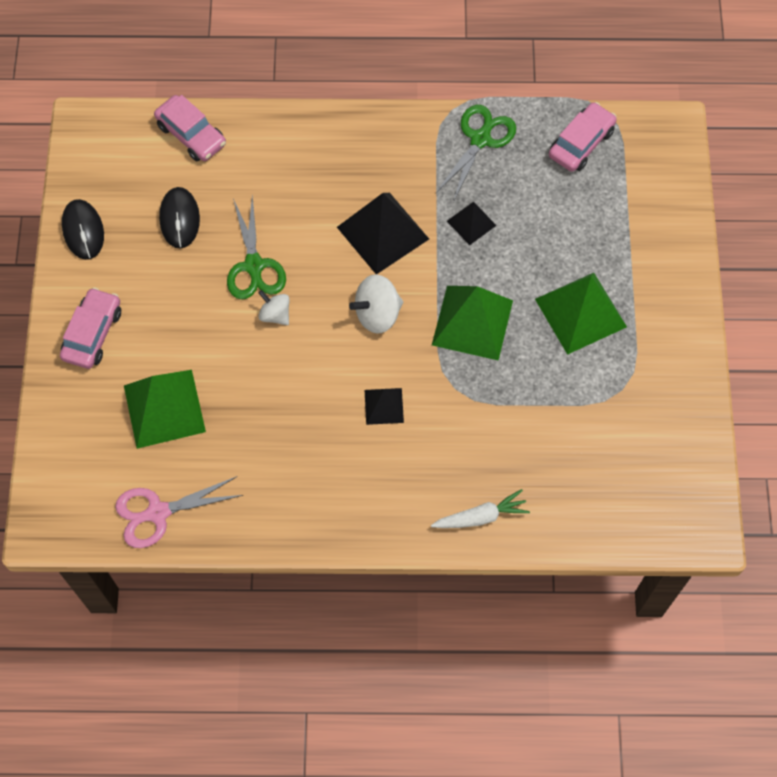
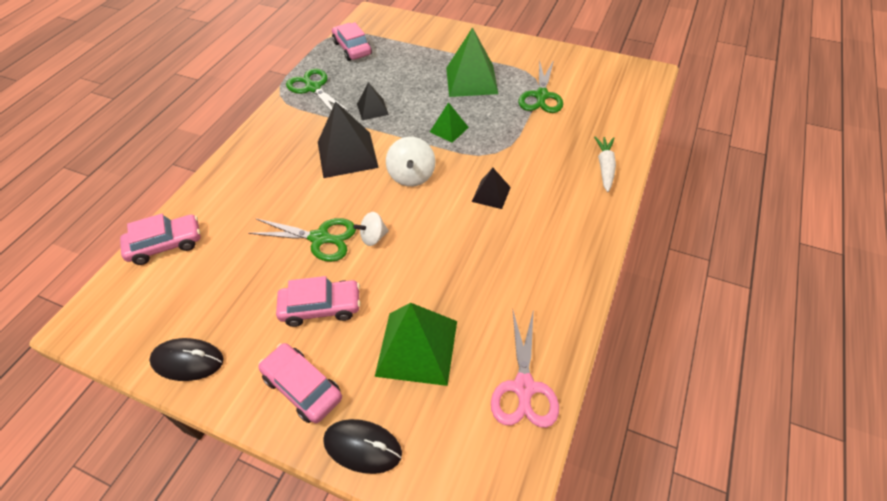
camera: 65 degrees left, 15 degrees down
black mouse [159,187,200,248] -> black mouse moved to [323,419,402,474]
green pyramid [432,286,513,361] -> green pyramid [430,102,469,143], size x0.54
none -> pink car [276,276,361,327]
none -> green scissors [518,60,563,113]

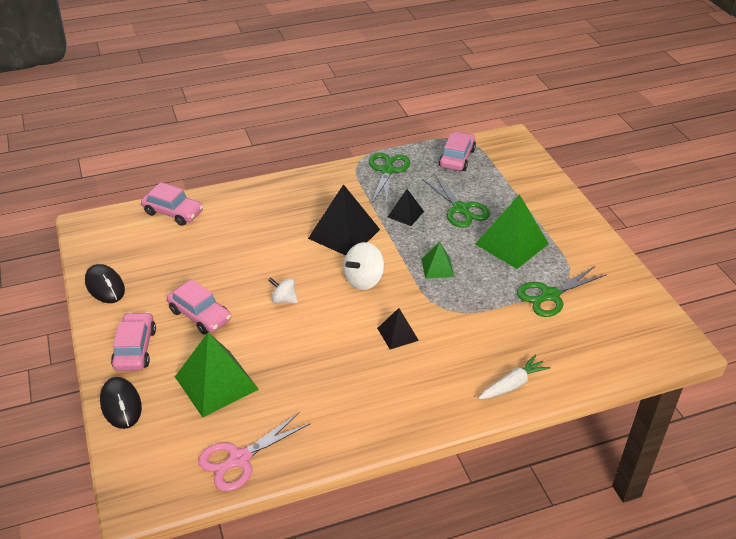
camera: 45 degrees right, 10 degrees down
green scissors [248,218,356,262] -> green scissors moved to [422,173,490,228]

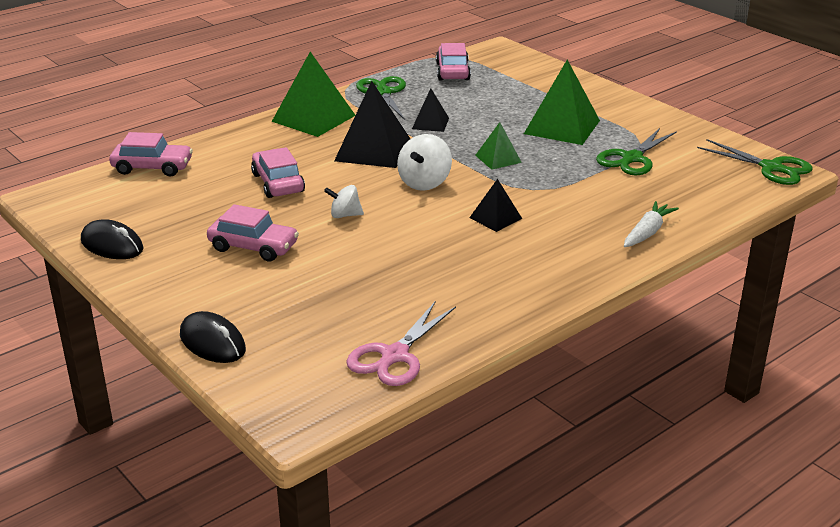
camera: 20 degrees left, 10 degrees down
pink car [111,312,156,371] -> pink car moved to [251,147,305,198]
green pyramid [175,332,259,418] -> green pyramid moved to [272,52,355,137]
green scissors [422,173,490,228] -> green scissors moved to [697,139,813,185]

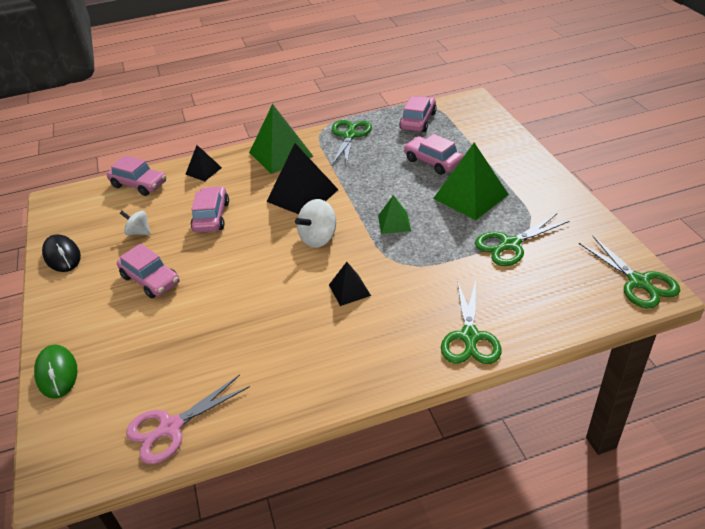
camera: 25 degrees right, 10 degrees up
black mouse [180,311,246,363] -> green mouse [34,344,78,399]
white spinning top [324,185,364,218] -> white spinning top moved to [120,211,151,235]
black pyramid [412,89,449,132] -> black pyramid moved to [185,145,222,181]
white carrot [624,201,679,247] -> green scissors [441,280,501,364]
none -> pink car [404,134,463,175]

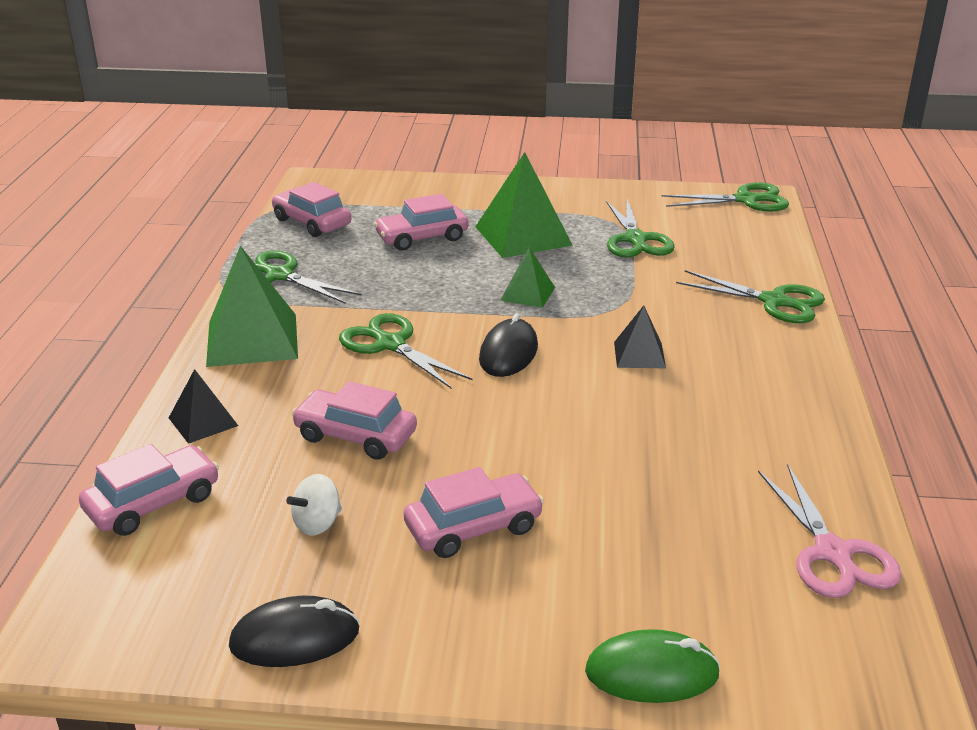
camera: 70 degrees left, 10 degrees down
black pyramid [266,143,339,214] -> green scissors [339,313,472,389]
white spinning top [295,199,336,248] -> black mouse [479,313,538,377]

